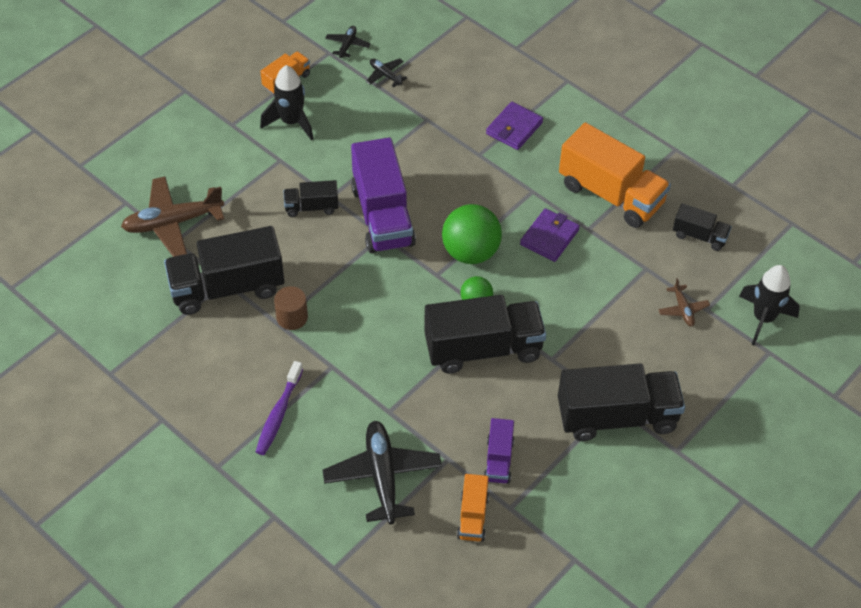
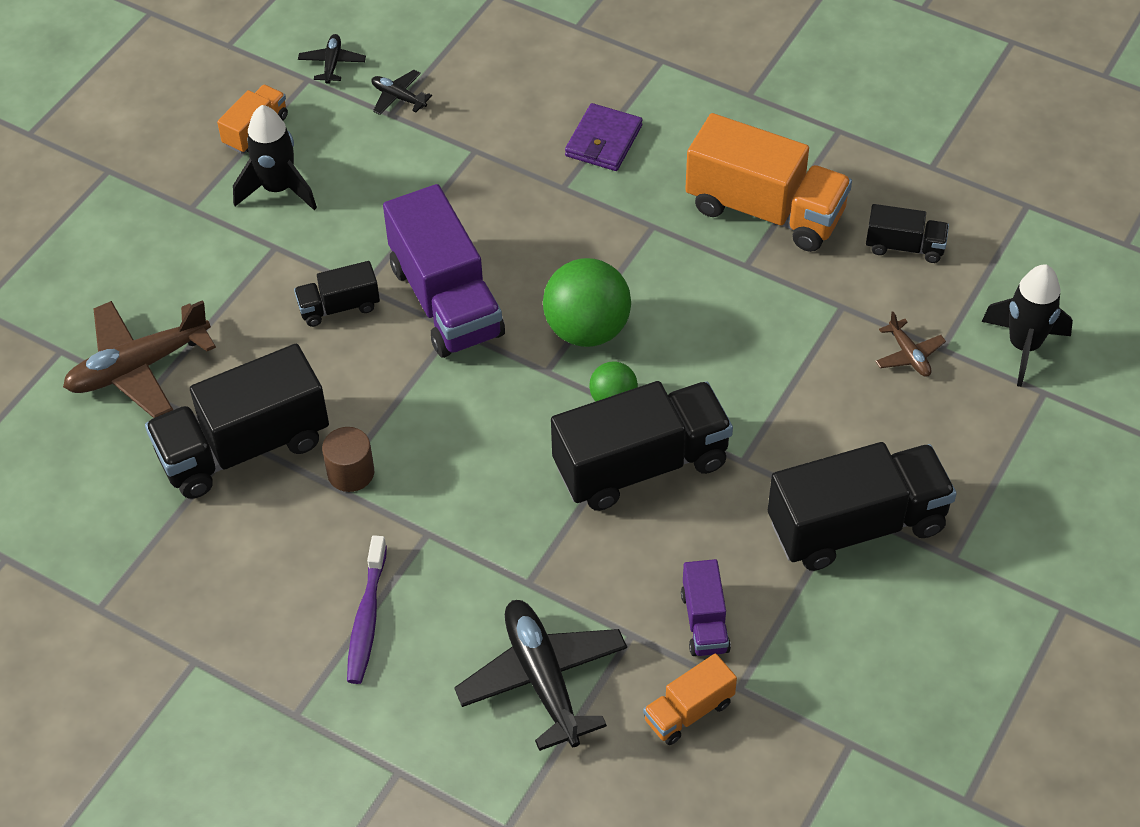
camera: 10 degrees left, 0 degrees up
orange truck [457,474,489,542] -> orange truck turned 60 degrees clockwise [643,653,737,745]
purple wallet [520,208,580,262] -> none

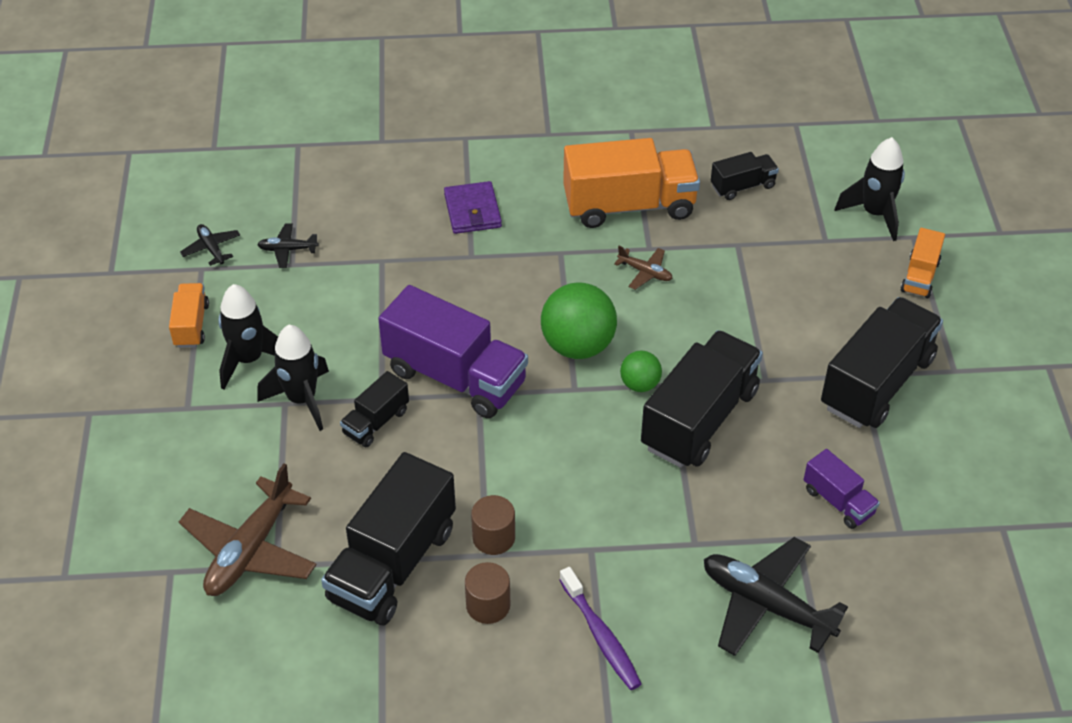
camera: 35 degrees left, 5 degrees down
orange truck [643,653,737,745] -> orange truck moved to [901,228,945,298]
brown plane [875,311,946,377] -> brown plane moved to [614,246,673,290]
none -> black rocket [258,325,329,431]
none -> brown cylinder [465,562,510,624]

